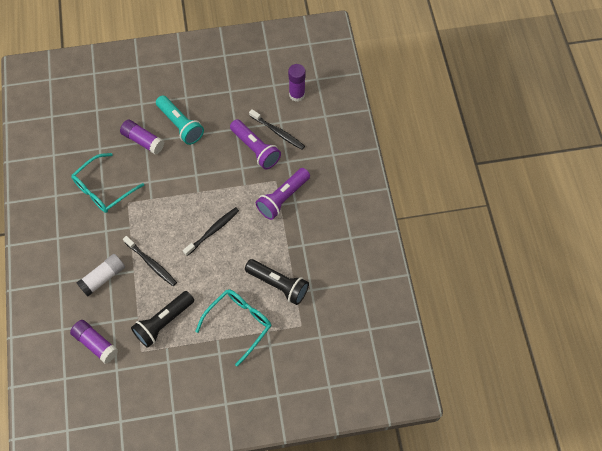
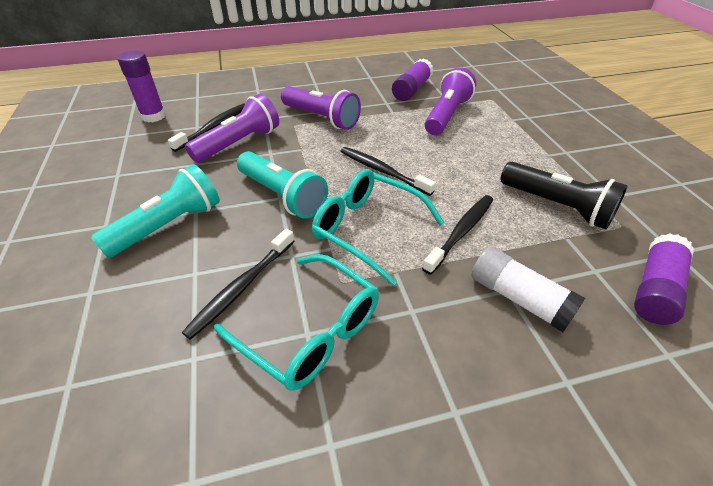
camera: 95 degrees left, 20 degrees down
purple glue stick [120,120,164,154] -> purple glue stick moved to [392,58,433,101]
turquoise glasses [195,289,271,367] -> turquoise glasses moved to [312,169,445,286]
black flashlight [245,259,309,305] -> purple flashlight [425,67,476,135]
none -> black toothbrush [182,229,295,340]
none -> turquoise flashlight [237,151,328,219]

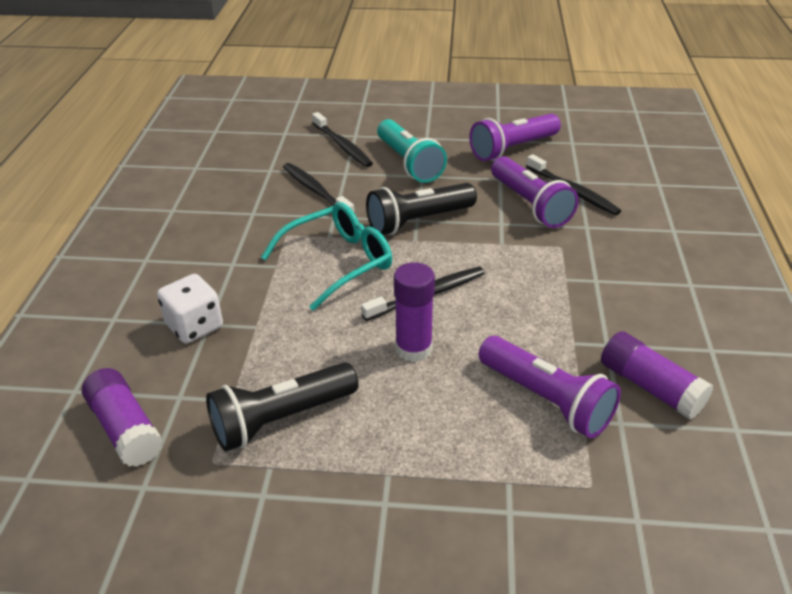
camera: 110 degrees right, 5 degrees down
purple glue stick [117,50,166,122] -> purple glue stick moved to [394,262,435,362]
turquoise glasses [214,254,379,391] -> none
turquoise flashlight [237,151,328,219] -> black flashlight [366,183,477,235]
purple flashlight [281,86,361,130] -> purple flashlight moved to [469,114,561,161]
black toothbrush [422,195,493,275] -> black toothbrush moved to [312,112,373,167]
white glue stick [471,247,585,332] -> white dice [157,274,223,344]

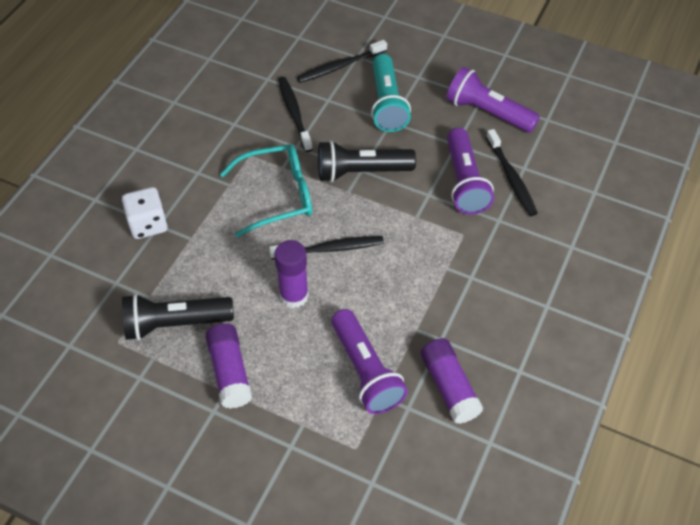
camera: 20 degrees right, 15 degrees up
purple glue stick [82,368,163,467] -> purple glue stick moved to [205,323,253,409]
black toothbrush [312,112,373,167] -> black toothbrush turned 75 degrees clockwise [297,40,387,83]
purple flashlight [469,114,561,161] -> purple flashlight turned 45 degrees clockwise [446,67,540,133]

